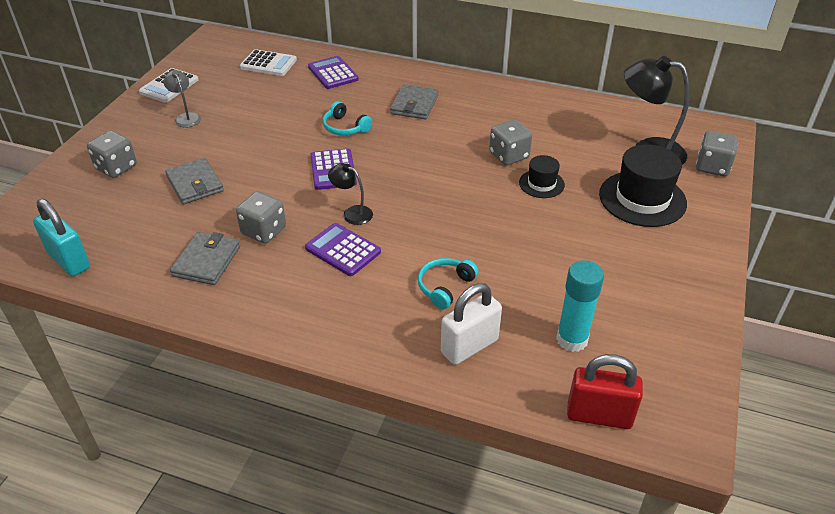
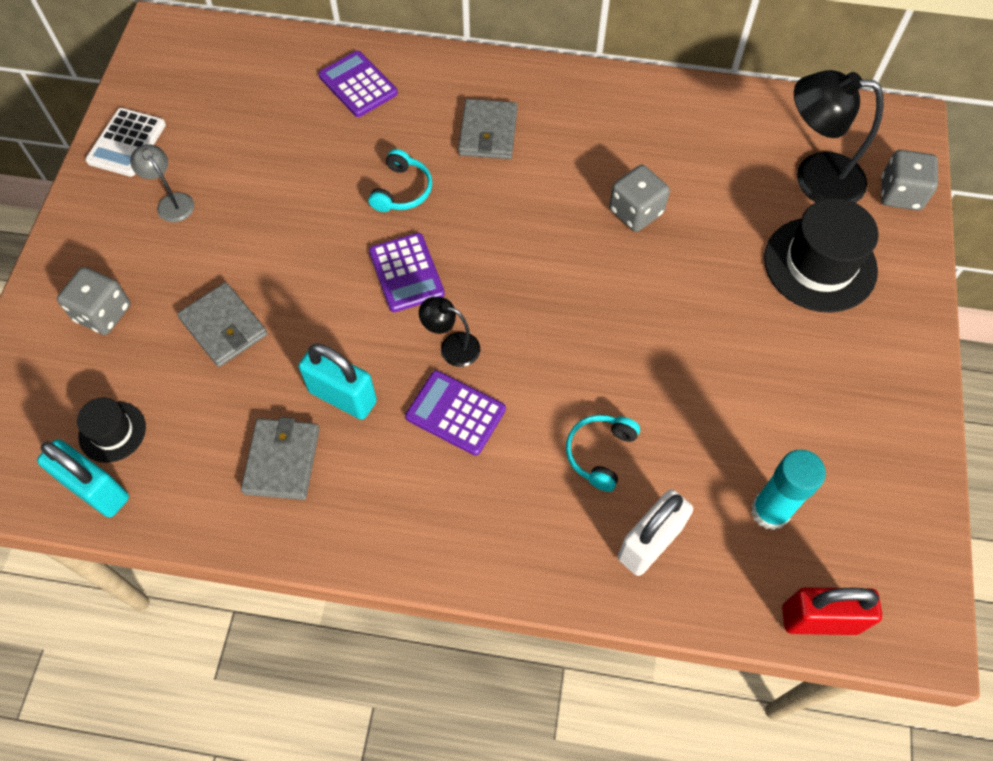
camera: 10 degrees left, 20 degrees up
grey dice [236,191,286,244] -> turquoise padlock [299,343,377,420]
white calculator [240,49,297,76] -> none
turquoise headphones [323,101,372,135] -> turquoise headphones turned 105 degrees counterclockwise [368,149,432,212]
black hat [519,155,565,198] -> black hat moved to [77,398,146,463]

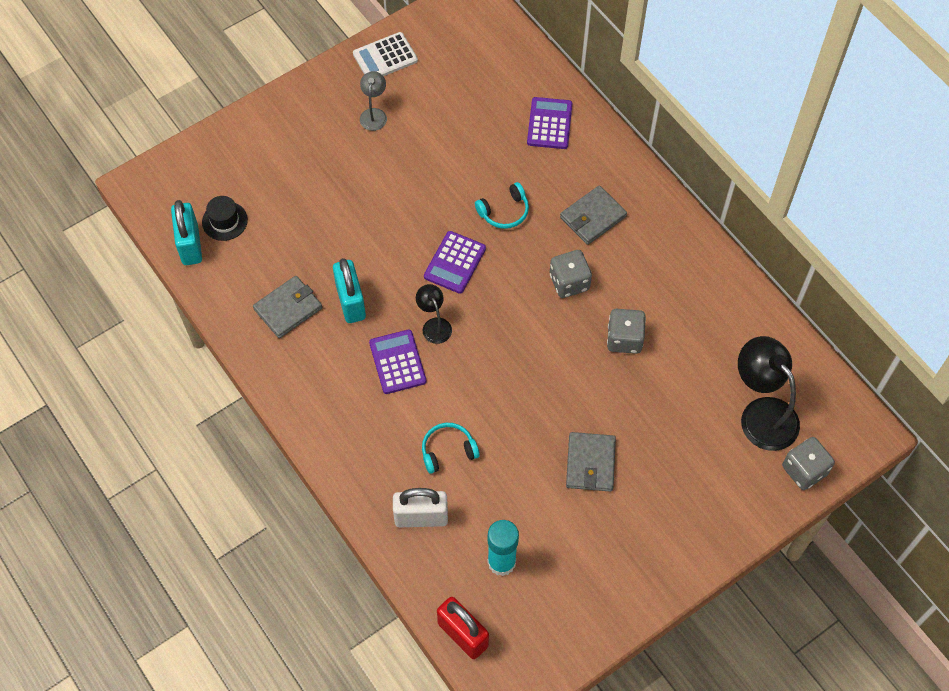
camera: 45 degrees right, 0 degrees up
grey dice [57,267,130,335] -> grey dice moved to [550,250,592,298]
grey wallet [177,282,268,367] -> grey wallet moved to [566,432,616,492]
black hat [764,198,879,312] -> none

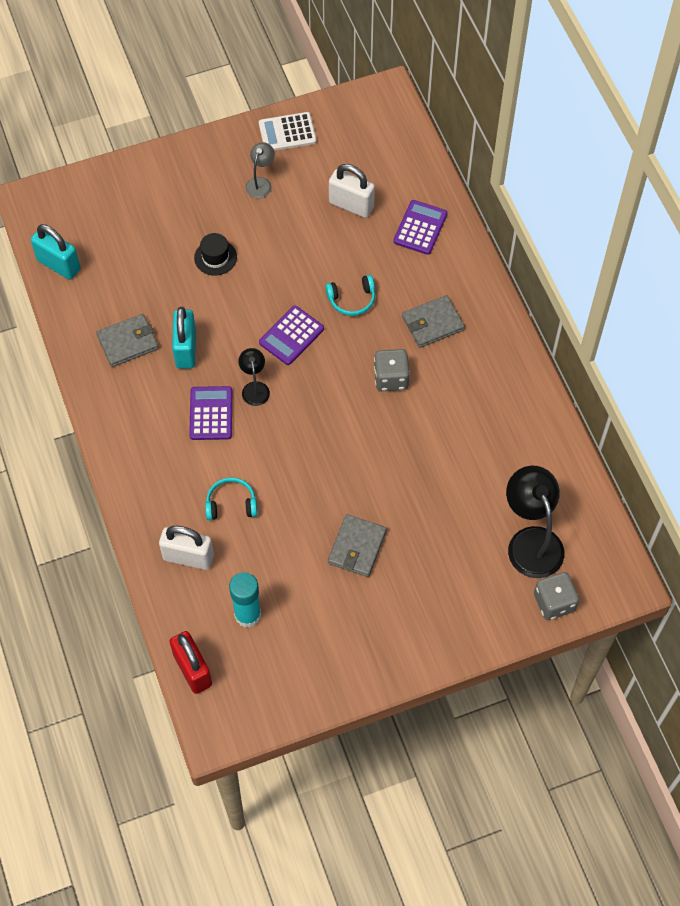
camera: 15 degrees right, 0 degrees up
turquoise padlock [171,200,202,265] -> turquoise padlock turned 60 degrees counterclockwise [31,224,81,280]
black hat [202,196,248,241] -> black hat moved to [194,233,237,276]
grey dice [607,309,646,354] -> none
none -> white padlock [329,164,375,218]

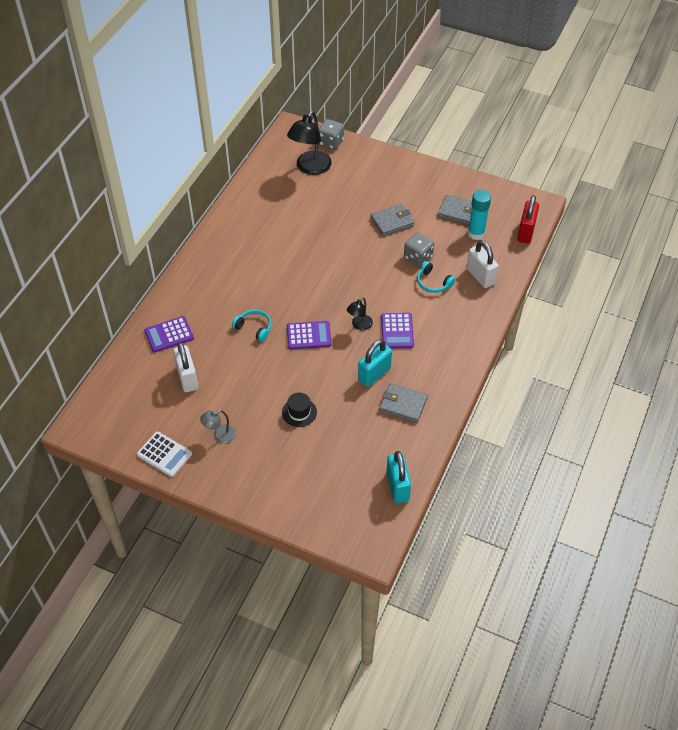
camera: 135 degrees left, 10 degrees down
purple calculator [189,386,232,440] -> purple calculator turned 45 degrees counterclockwise [381,313,414,348]
grey dice [374,349,410,391] -> grey dice moved to [404,232,434,267]
grey wallet [402,295,465,348] -> grey wallet moved to [438,194,472,225]

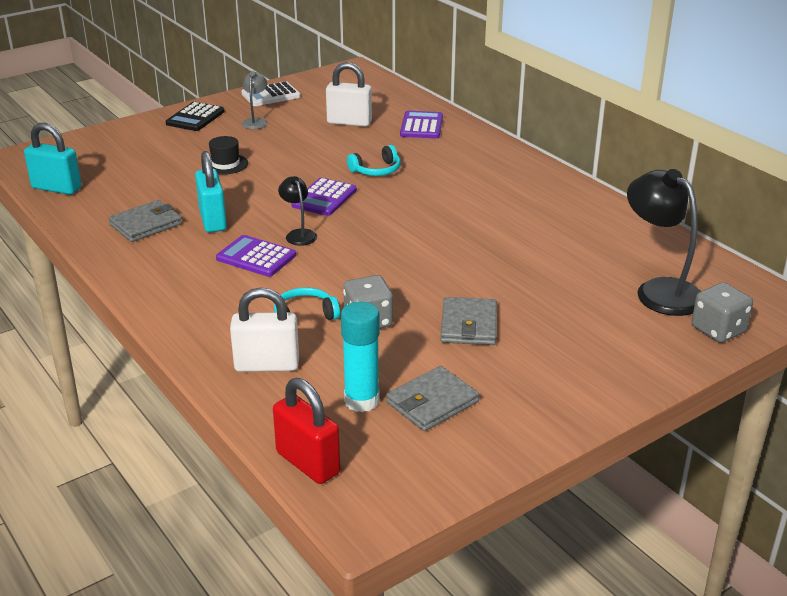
camera: 120 degrees right, 20 degrees down
none -> black calculator [166,102,225,131]

